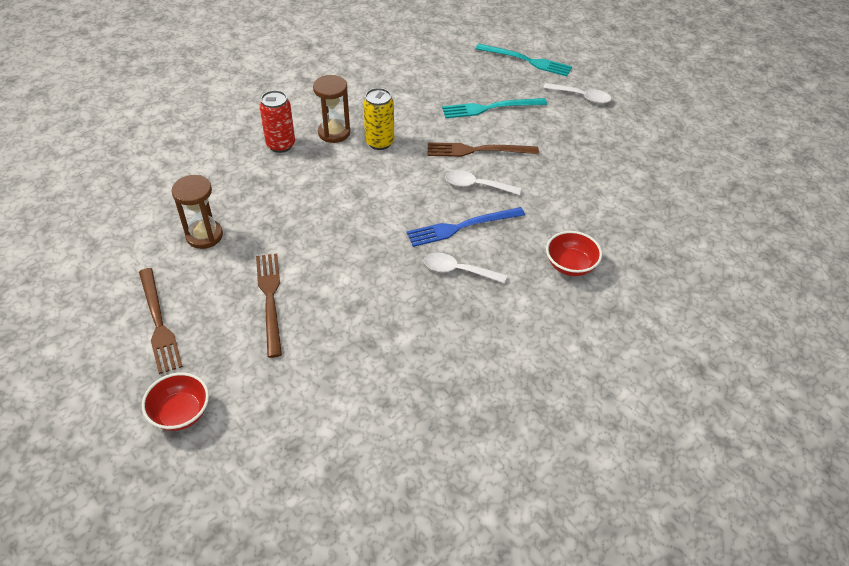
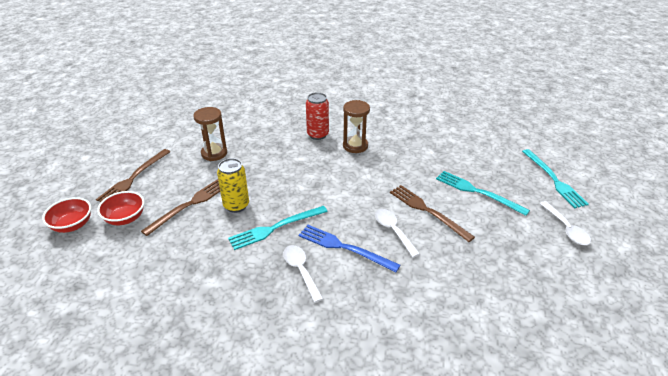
camera: 50 degrees right, 10 degrees down
yellow can [363,88,394,150] -> yellow can moved to [217,158,249,213]
red bowl [546,231,602,276] -> red bowl moved to [97,191,145,225]
none -> turquoise fork [228,206,328,250]

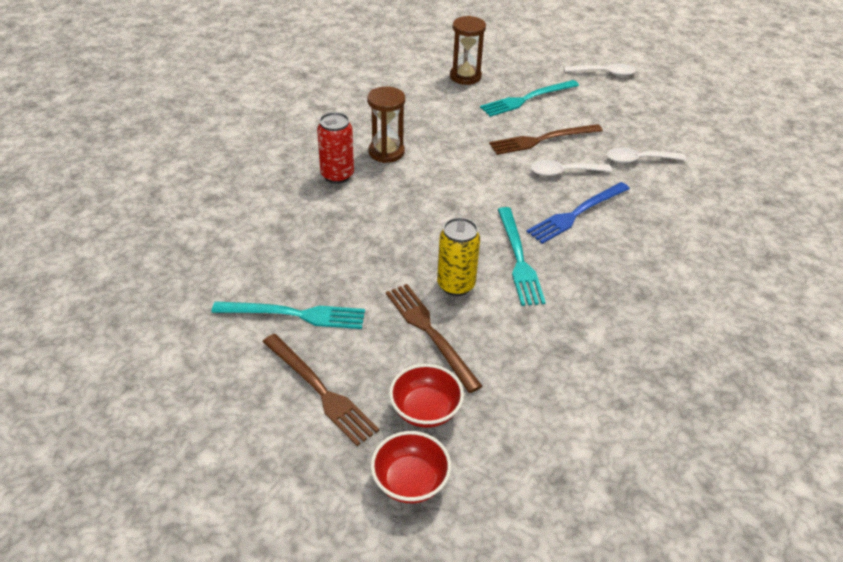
camera: 70 degrees left, 5 degrees up
brown hourglass [193,107,227,161] -> brown hourglass moved to [450,16,486,85]
white spoon [283,245,323,303] -> white spoon moved to [607,147,686,163]
turquoise fork [522,149,589,208] -> turquoise fork moved to [212,301,365,329]

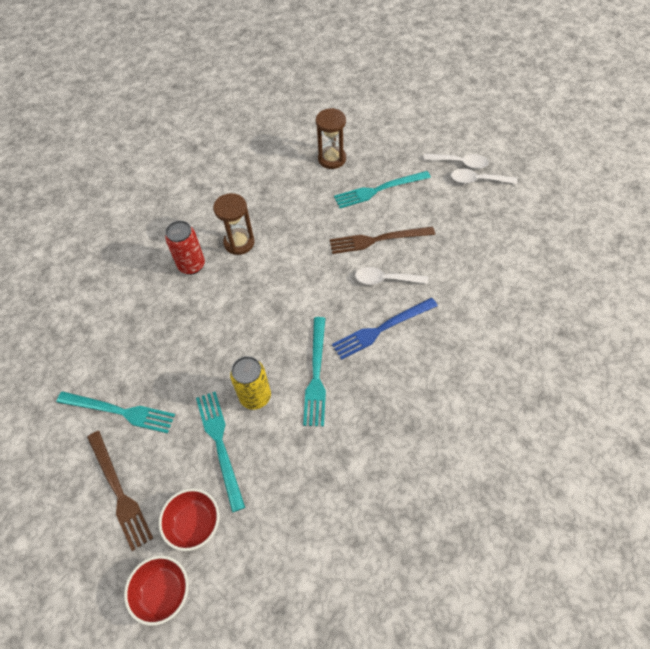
camera: 15 degrees right, 15 degrees up
brown fork [386,284,482,393] -> turquoise fork [196,392,245,512]
white spoon [607,147,686,163] -> white spoon moved to [451,169,517,184]

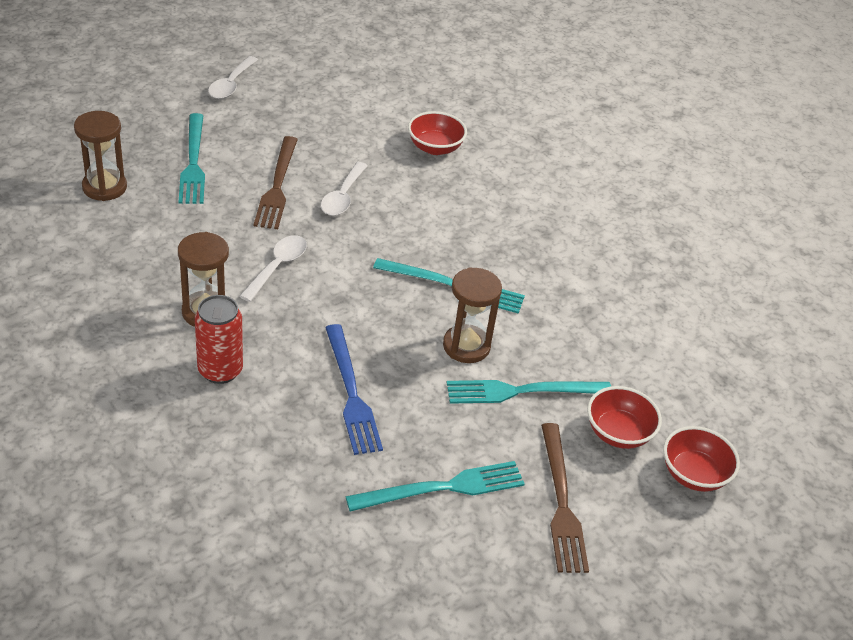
camera: 85 degrees left, 15 degrees down
turquoise fork [57,391,175,433] -> turquoise fork turned 45 degrees clockwise [345,461,525,512]
brown fork [87,431,153,551] -> brown fork turned 105 degrees clockwise [541,423,589,573]
yellow can [230,356,271,410] -> brown hourglass [443,267,502,363]
blue fork [332,298,438,360] -> blue fork moved to [325,324,383,455]
white spoon [423,154,489,169] -> white spoon moved to [239,235,307,302]
none -> red bowl [408,111,467,155]

